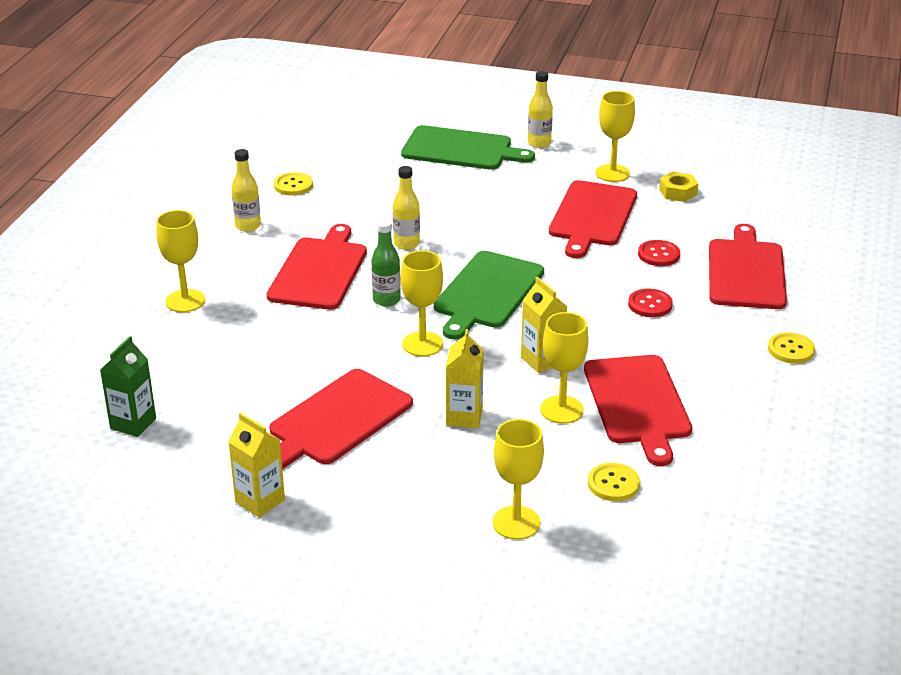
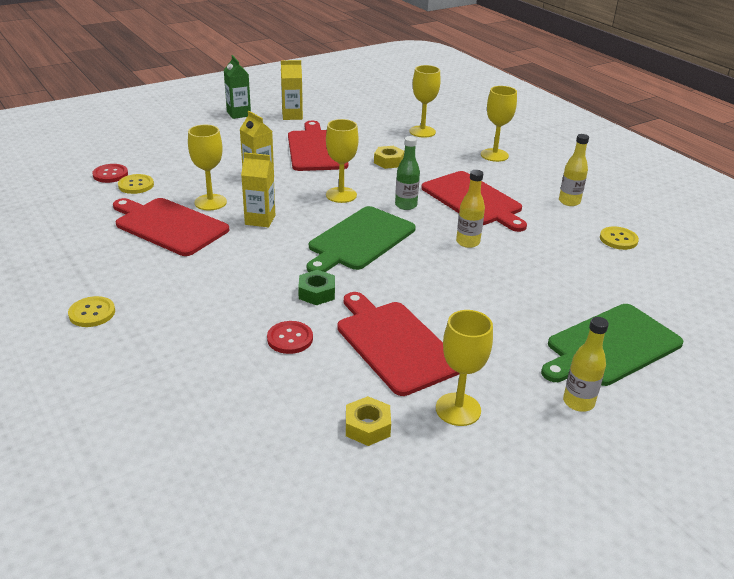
camera: 130 degrees right, 0 degrees up
green carton [100,336,156,437] -> green carton moved to [224,55,251,119]
green cutting board [434,251,544,339] -> green cutting board turned 120 degrees counterclockwise [307,206,416,272]
yellow goblet [492,419,544,540] -> yellow goblet moved to [409,65,441,138]
red button [628,288,673,317] -> red button moved to [92,164,128,183]
red cutting board [709,224,787,309] -> none
none -> green nut [298,270,335,305]
none -> yellow nut [374,146,404,169]

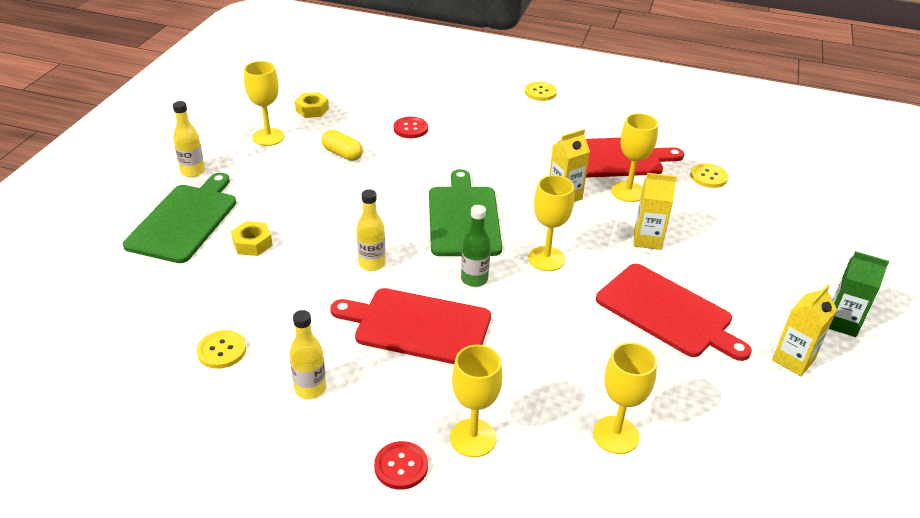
camera: 140 degrees right, 5 degrees up
red button [92,164,128,183] -> red button moved to [374,441,428,490]
green nut [298,270,335,305] -> none
red cutting board [337,292,460,396] -> yellow capsule [322,130,363,161]
yellow nut [374,146,404,169] -> yellow nut moved to [231,221,273,256]

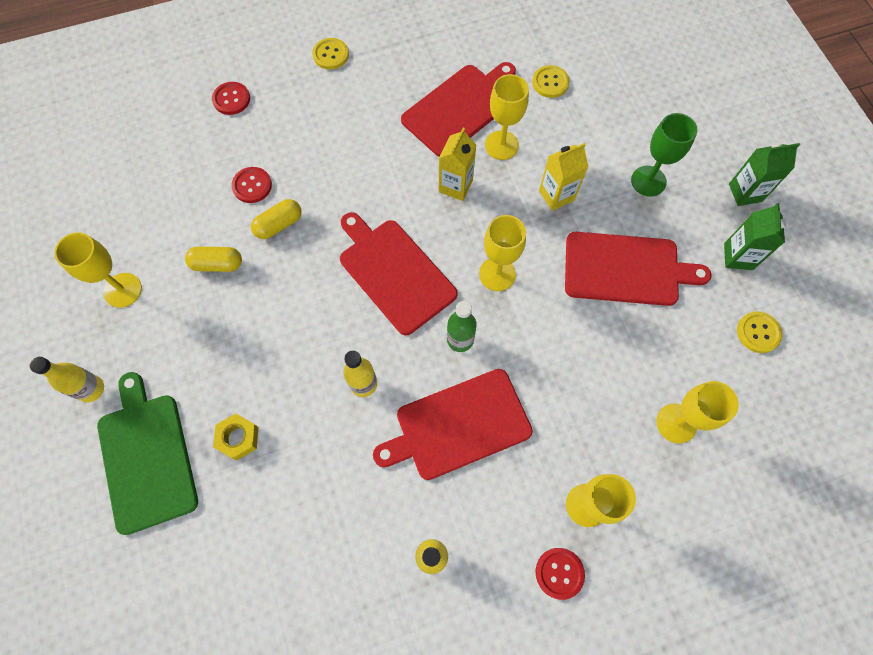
camera: 35 degrees left, 30 degrees up
yellow button [197,330,246,369] -> yellow button moved to [737,311,782,353]
yellow nut [295,92,329,118] -> none
green cutting board [429,169,502,256] -> red cutting board [340,212,458,335]
yellow carton [772,284,837,376] -> green carton [724,203,786,270]
none -> red button [212,82,250,115]
none -> yellow capsule [251,199,301,239]
none -> green goblet [631,113,697,197]

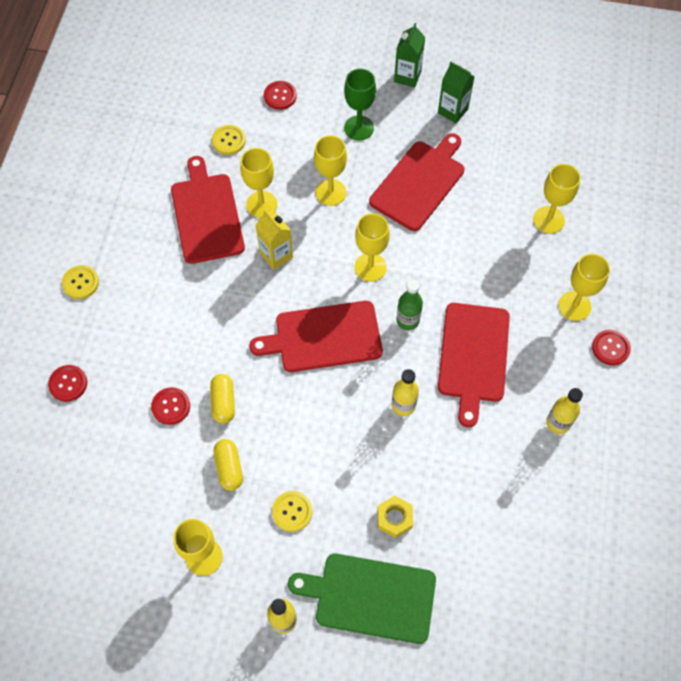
camera: 60 degrees left, 5 degrees down
yellow capsule [185,247,242,272] -> yellow capsule turned 45 degrees counterclockwise [214,439,243,491]
yellow carton [539,143,588,211] -> yellow goblet [314,135,347,206]
yellow button [737,311,782,353] -> yellow button moved to [272,491,312,532]
none -> red button [264,81,297,110]

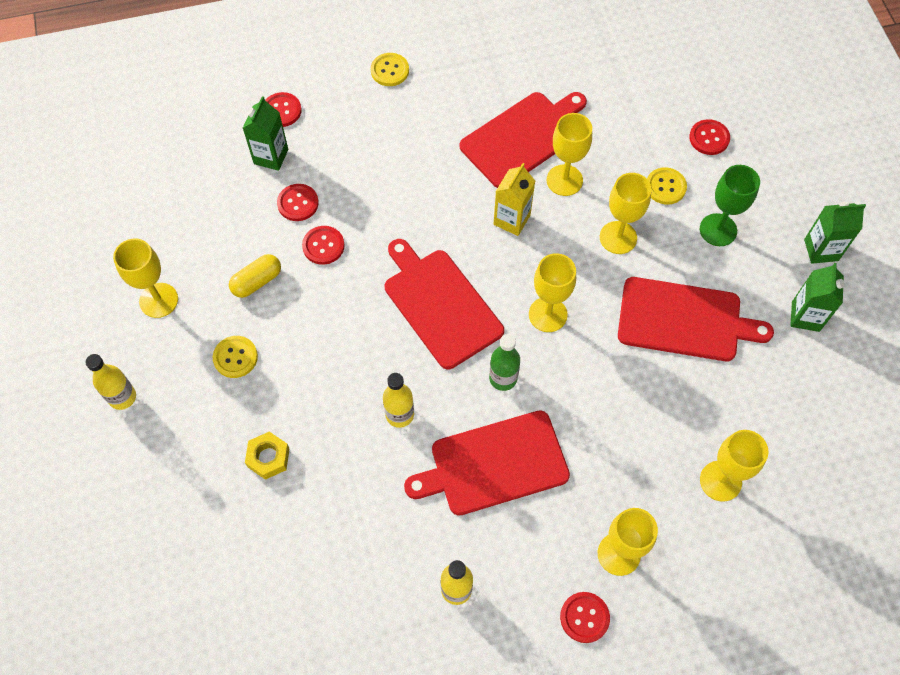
camera: 65 degrees right, 0 degrees up
yellow capsule [210,374,235,424] -> red button [302,226,345,265]
yellow button [212,125,246,155] -> yellow button moved to [647,167,687,204]
green cutting board [288,554,436,644] -> none
none -> green carton [243,96,288,171]

